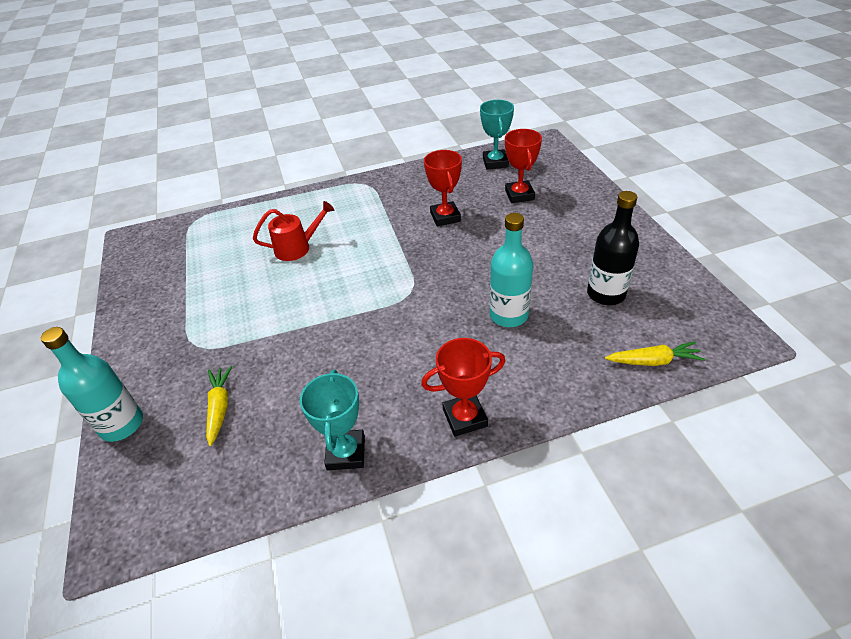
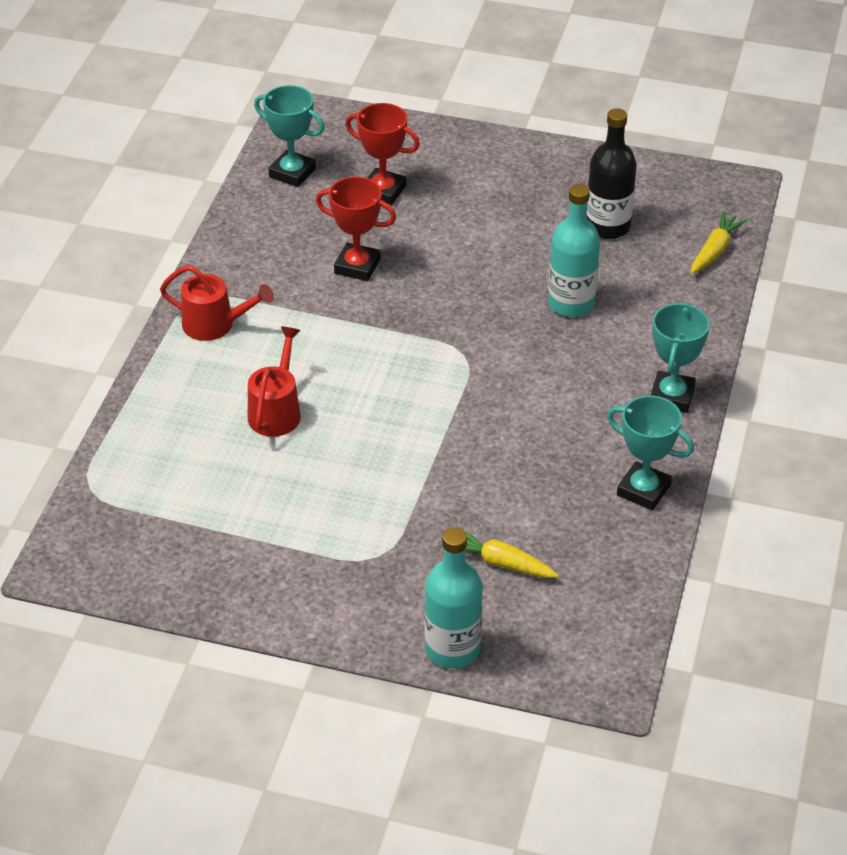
camera: 60 degrees left, 0 degrees up
red trophy [421,338,506,437] -> turquoise trophy [650,302,710,413]
none -> red watering can [160,265,274,341]

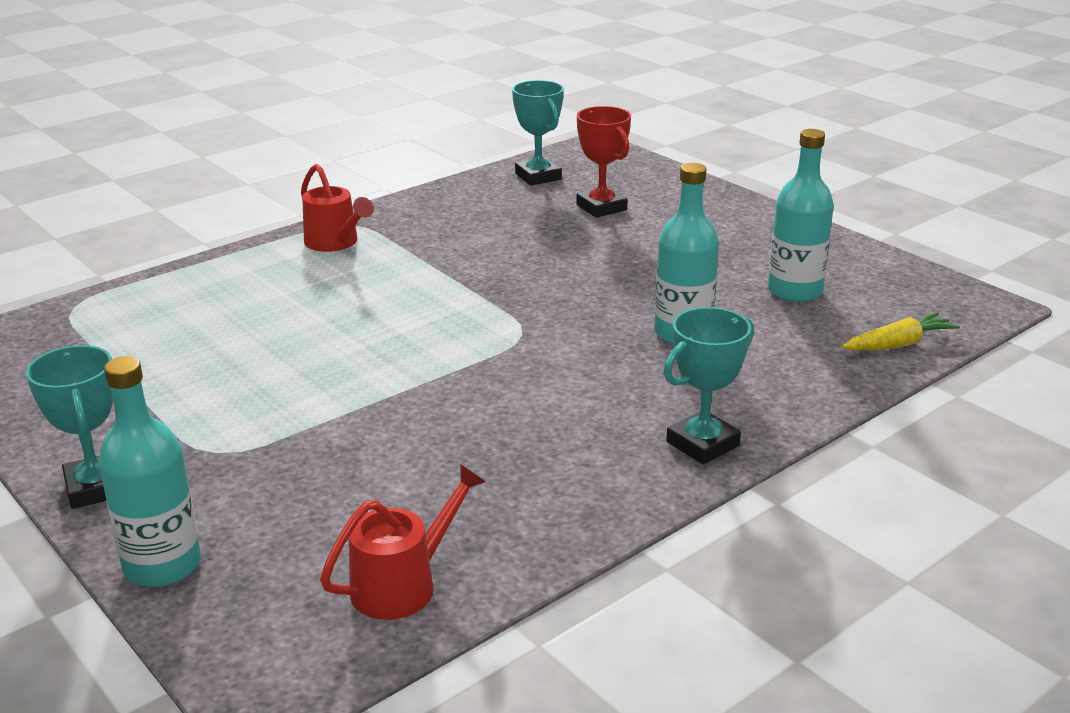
camera: 35 degrees right, 15 degrees down
red watering can [248,326,301,437] -> red watering can moved to [320,464,486,620]
red trophy [316,176,396,281] -> none
yellow carrot [443,532,559,578] -> none
black bottle [587,108,637,239] -> turquoise bottle [768,129,834,302]
turquoise trophy [607,396,694,510] -> turquoise trophy moved to [26,345,113,509]

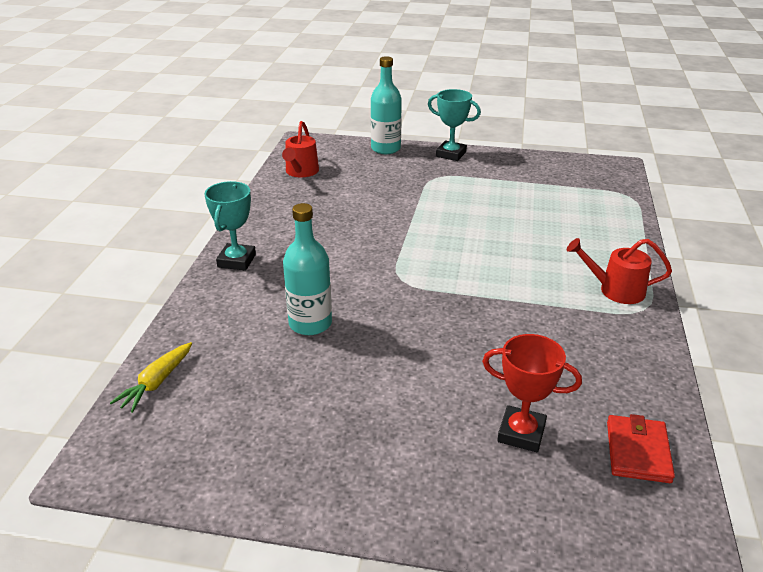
camera: 140 degrees right, 5 degrees up
turquoise trophy [512,80,564,186] -> red wallet [607,414,675,483]
turquoise bottle [768,129,834,302] -> none

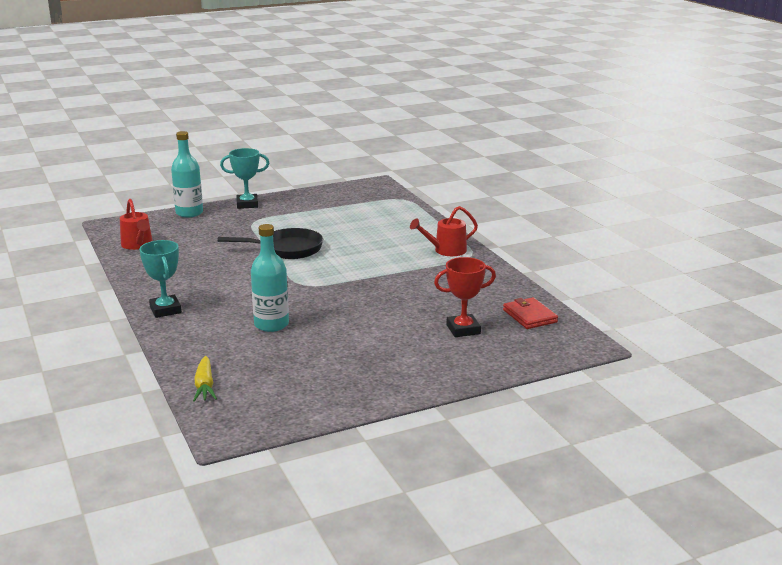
camera: 35 degrees left, 10 degrees down
none -> black pan [218,228,323,259]

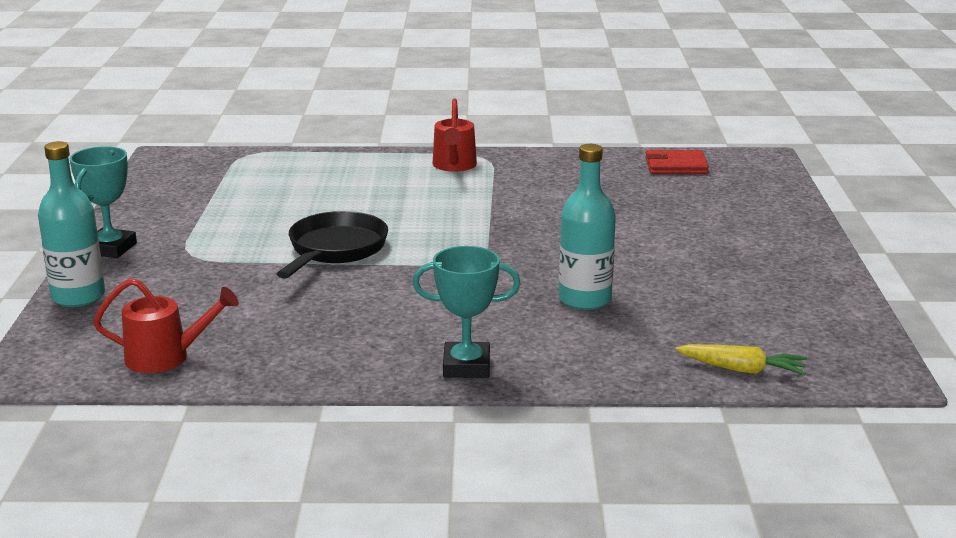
camera: 65 degrees left, 0 degrees up
red trophy [434,257,496,337] -> none

